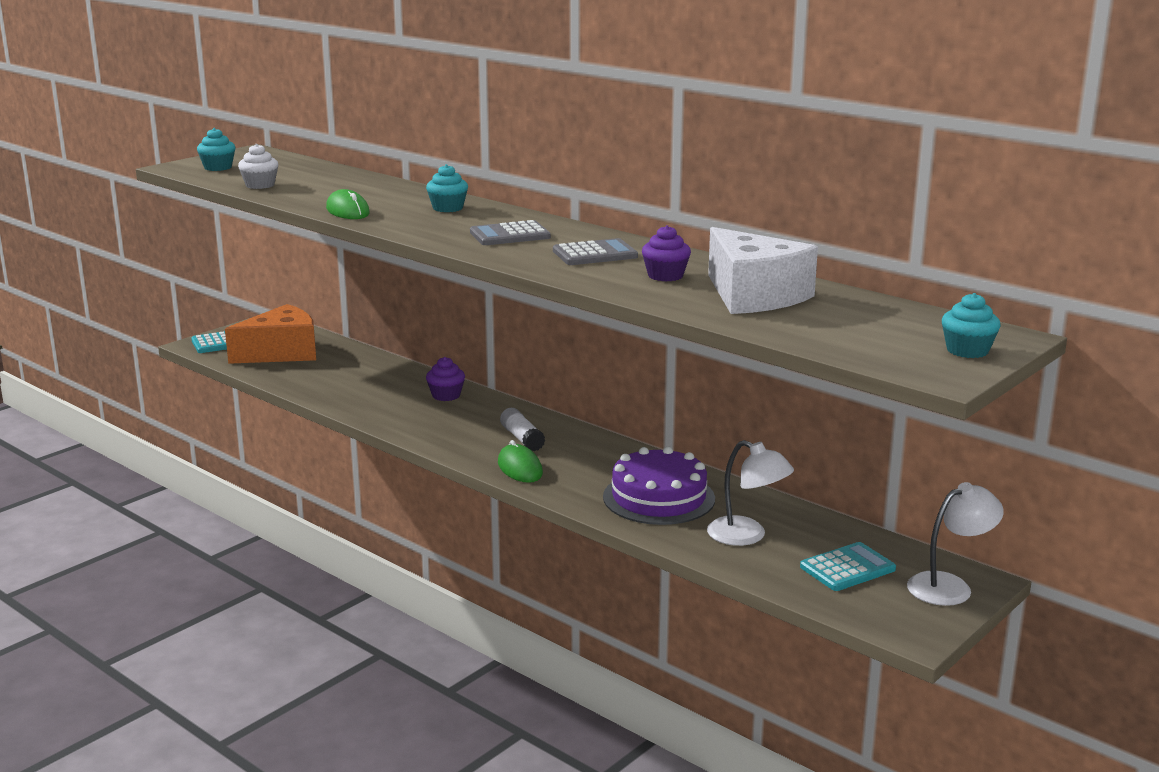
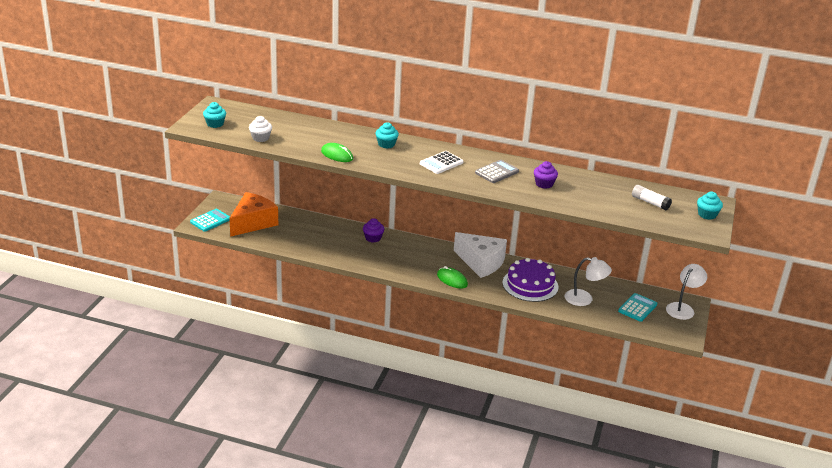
camera: 25 degrees left, 10 degrees up
grey calculator [470,220,551,245] -> white calculator [420,151,464,174]
white glue stick [500,408,545,451] -> white glue stick moved to [632,185,672,210]
white cheese [708,227,818,314] -> white cheese moved to [454,232,507,278]

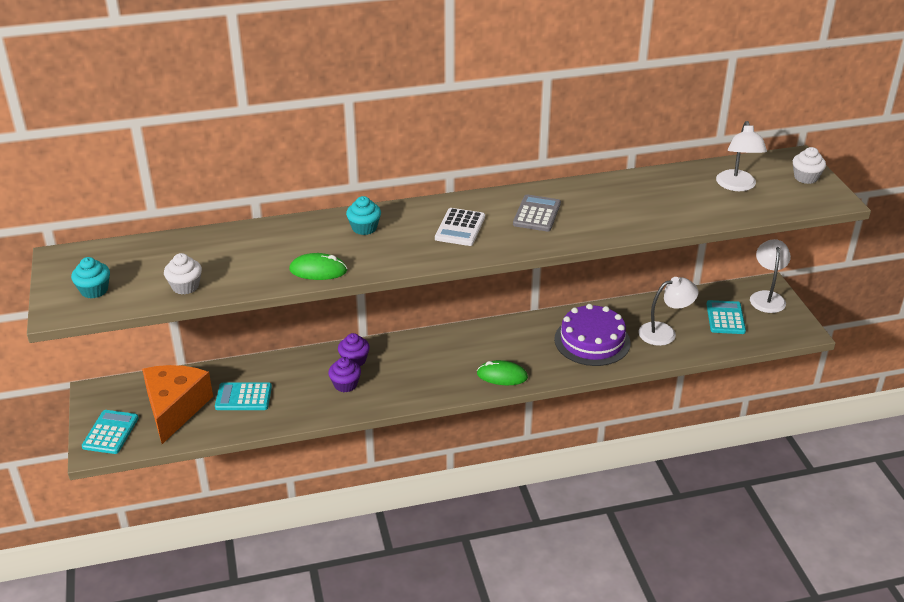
camera: 30 degrees left, 5 degrees up
white cheese [454,232,507,278] -> none
purple cupcake [534,161,558,189] -> purple cupcake moved to [328,357,361,392]
white glue stick [632,185,672,210] -> white lamp [716,121,767,191]
turquoise cupcake [697,191,723,220] -> white cupcake [793,147,826,184]
none -> turquoise calculator [215,382,272,410]

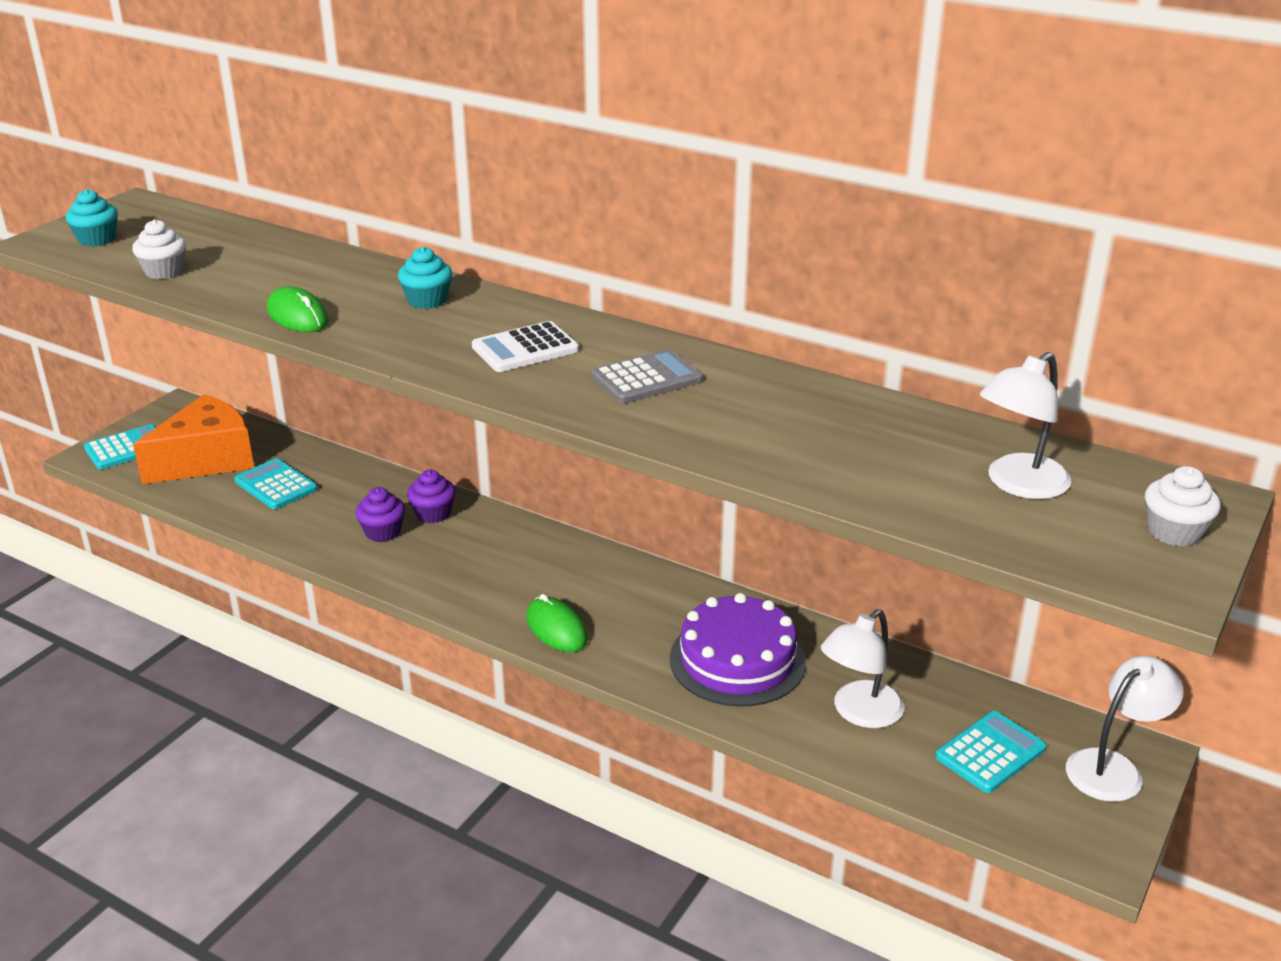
camera: 45 degrees right, 5 degrees down
white lamp [639,277,699,346] -> white lamp turned 105 degrees clockwise [821,609,905,728]

